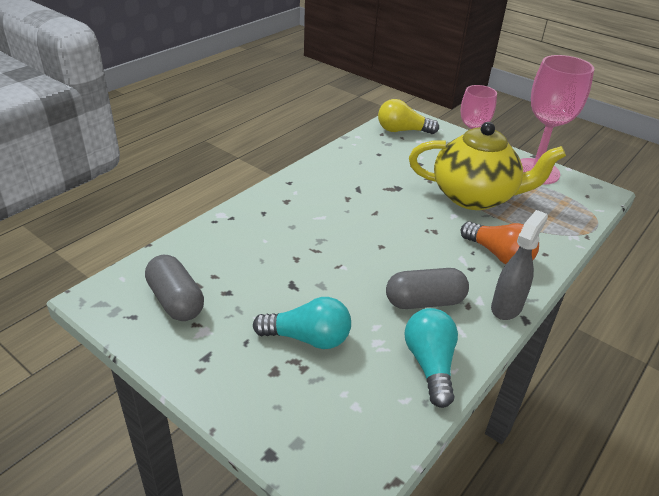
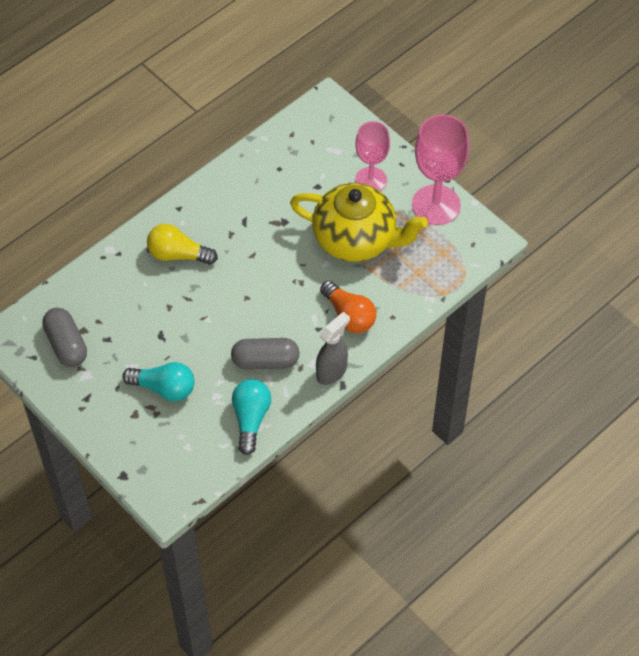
camera: 10 degrees right, 20 degrees up
yellow light bulb [378,99,439,134] -> yellow light bulb moved to [147,224,218,265]

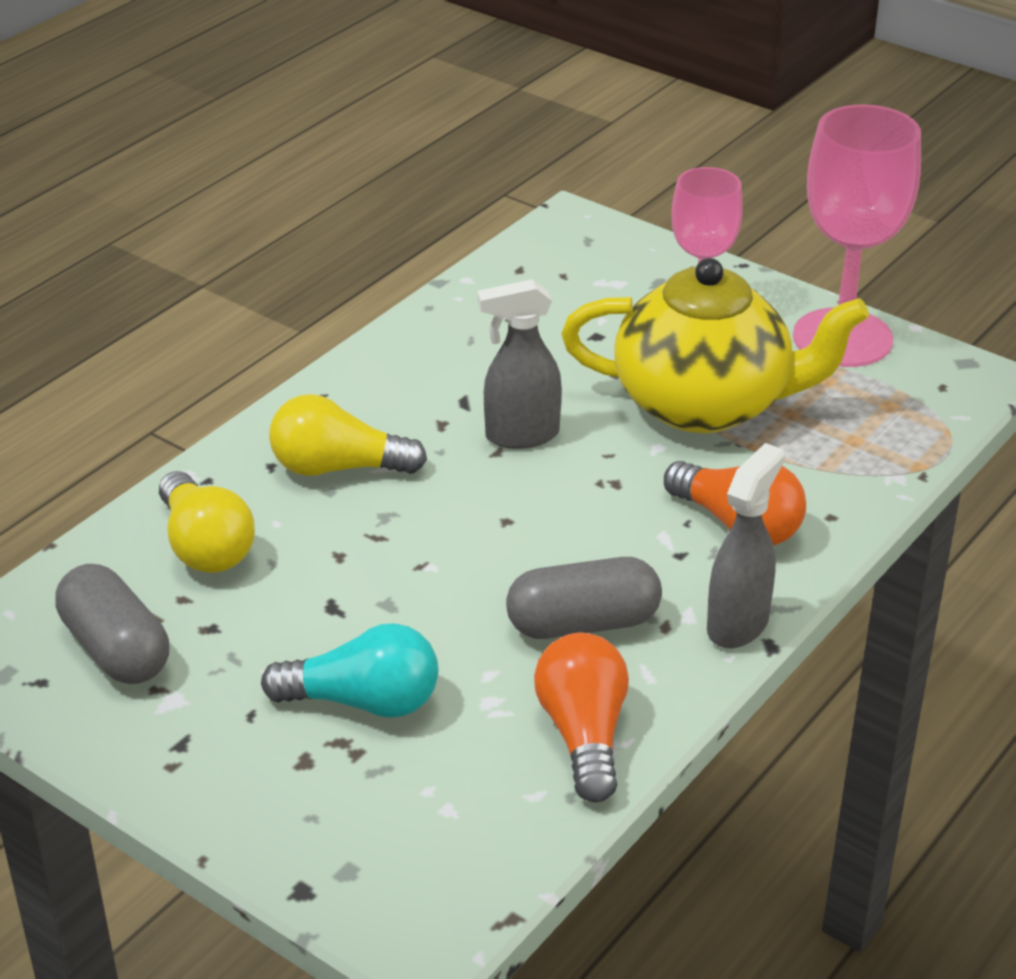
camera: 10 degrees left, 20 degrees down
turquoise light bulb [232,379,271,455] -> orange light bulb [534,633,629,802]
none -> yellow light bulb [159,471,255,573]
none -> grey spray bottle [477,279,562,449]

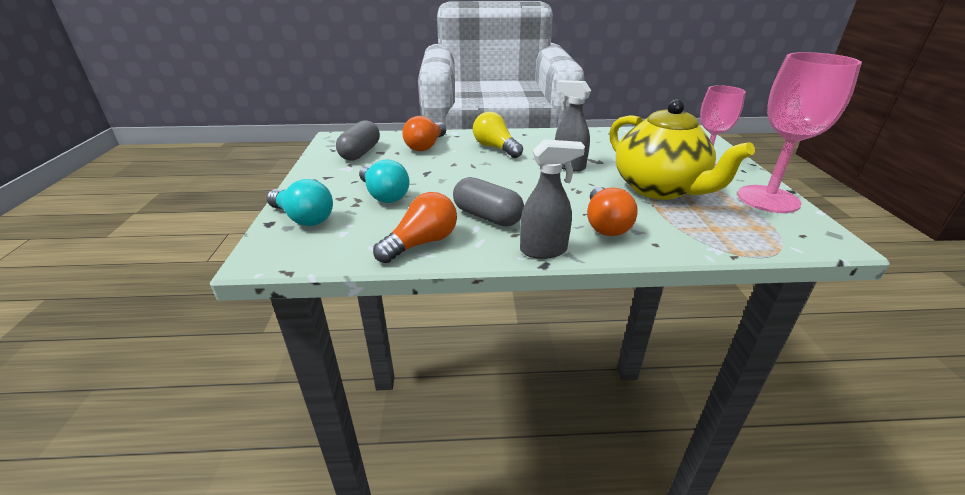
camera: 50 degrees right, 5 degrees down
yellow light bulb [159,471,255,573] -> orange light bulb [402,116,446,151]
none -> turquoise light bulb [267,179,333,226]

